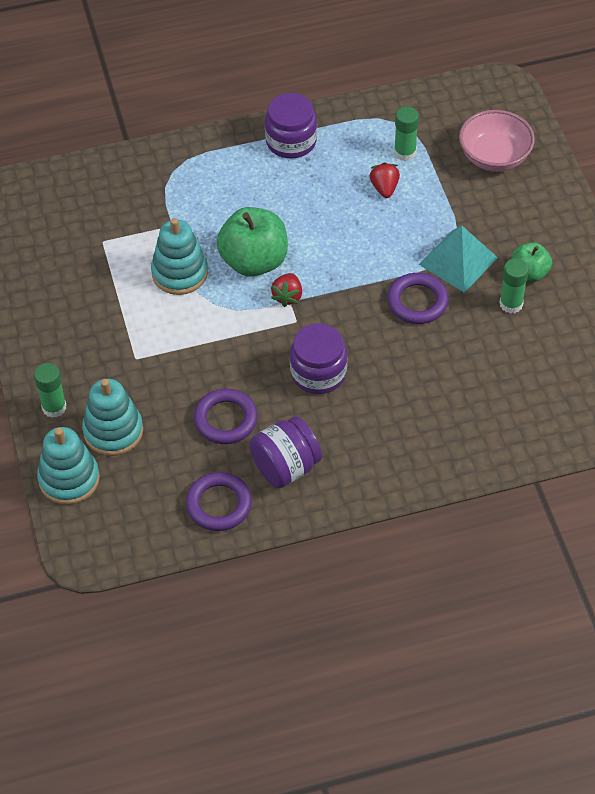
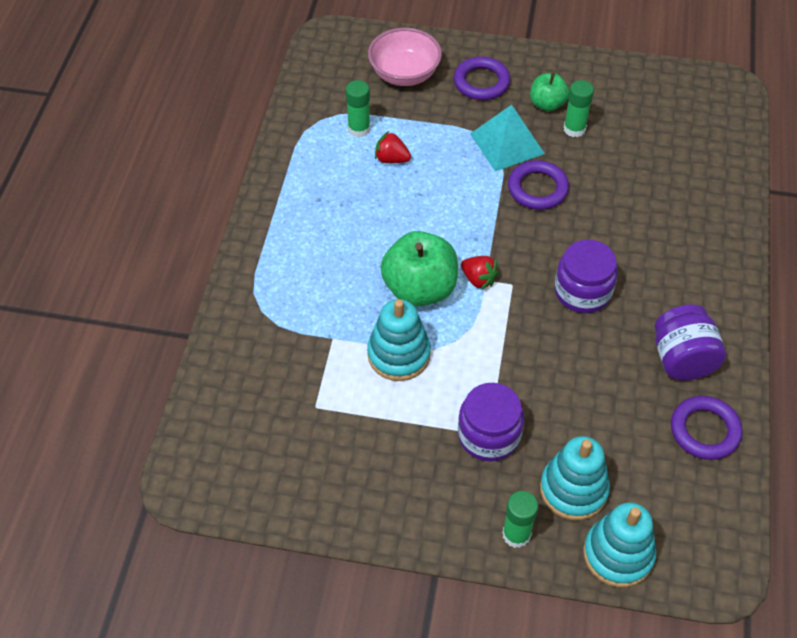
camera: 65 degrees left, 0 degrees up
purple ring [193,389,258,444] -> purple ring moved to [454,57,510,100]
purple jar [265,93,317,159] -> purple jar moved to [458,383,524,462]

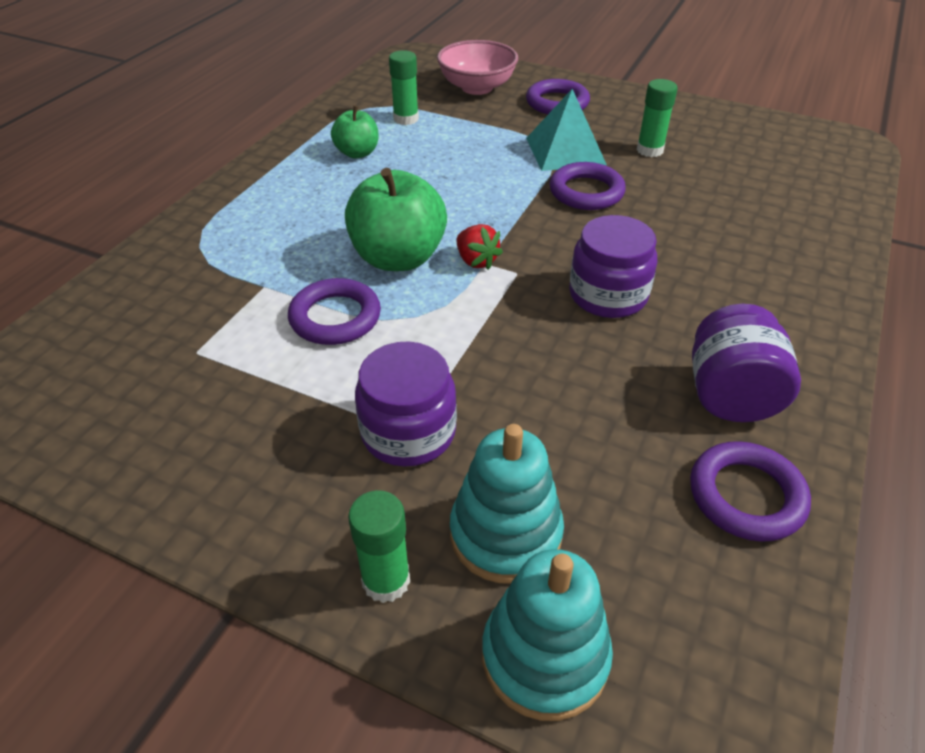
camera: 15 degrees right, 10 degrees down
turquoise stacking toy [367,299,431,381] -> purple ring [288,278,381,345]
red strawberry [375,131,411,163] -> none
green apple [530,72,569,111] -> green apple moved to [331,105,379,159]

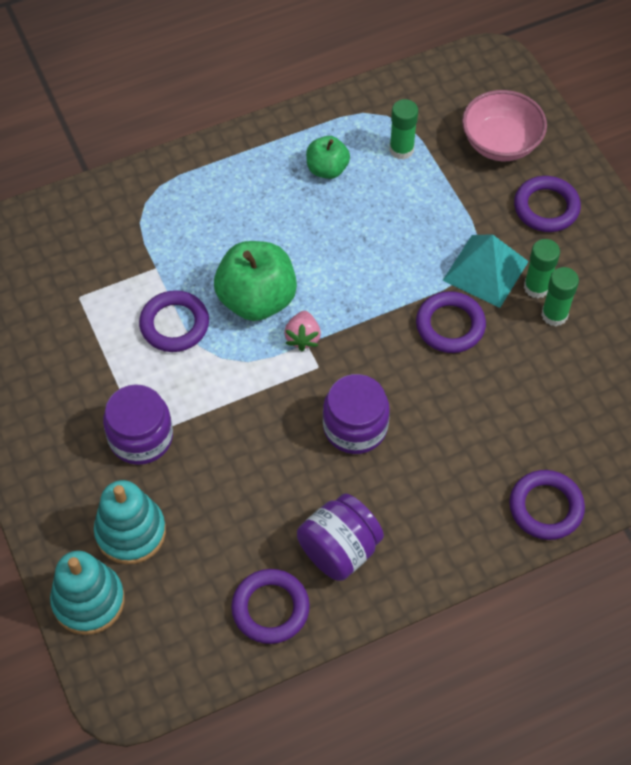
camera: 40 degrees right, 15 degrees up
green glue stick [348,490,410,603] -> green glue stick moved to [524,239,560,298]
red strawberry [457,224,503,270] -> pink strawberry [284,311,321,351]
none -> purple ring [509,470,585,540]

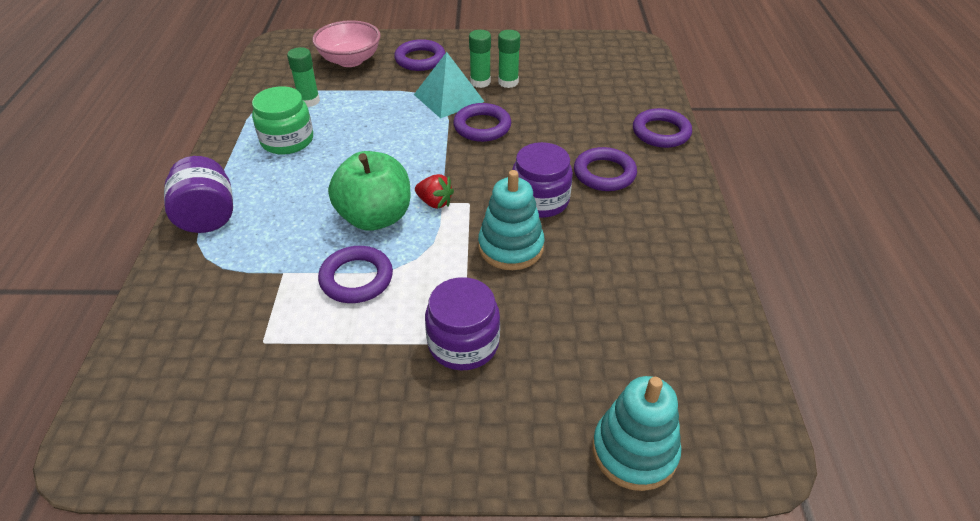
camera: 65 degrees left, 15 degrees down
turquoise stacking toy [94,480,166,564] -> turquoise stacking toy moved to [478,170,545,270]
purple ring [231,569,310,644] -> purple ring moved to [574,147,637,191]
pink strawberry [284,311,321,351] -> red strawberry [415,174,454,209]
purple jar [297,494,384,581] -> purple jar moved to [164,156,233,233]
green apple [306,136,350,179] -> green jar [252,86,313,155]

